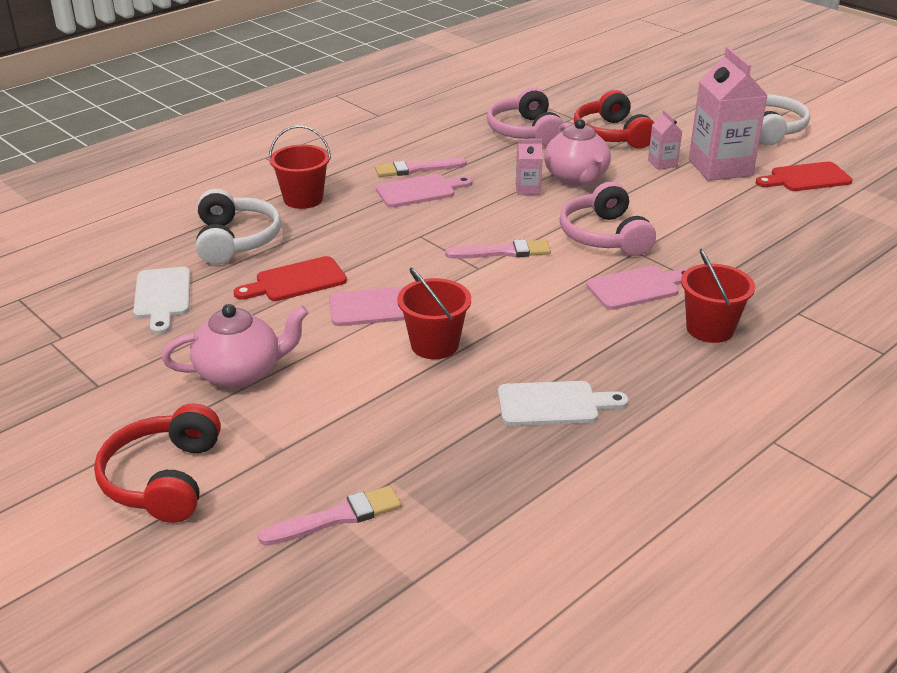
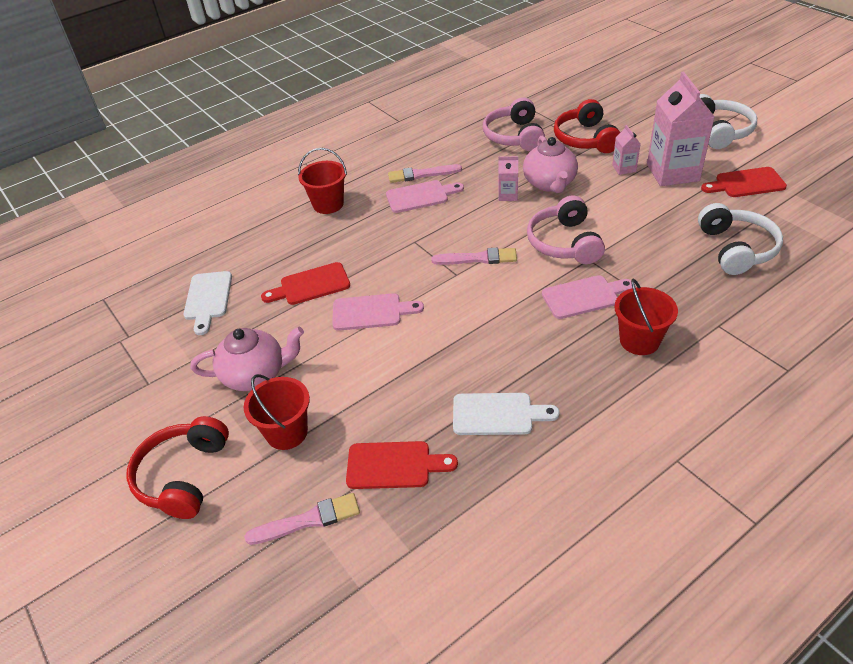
camera: 10 degrees right, 10 degrees up
white headphones [196,189,281,265] -> white headphones moved to [698,203,783,275]
red bucket [397,268,471,359] -> red bucket moved to [244,374,310,450]
none -> red cutting board [346,441,458,489]

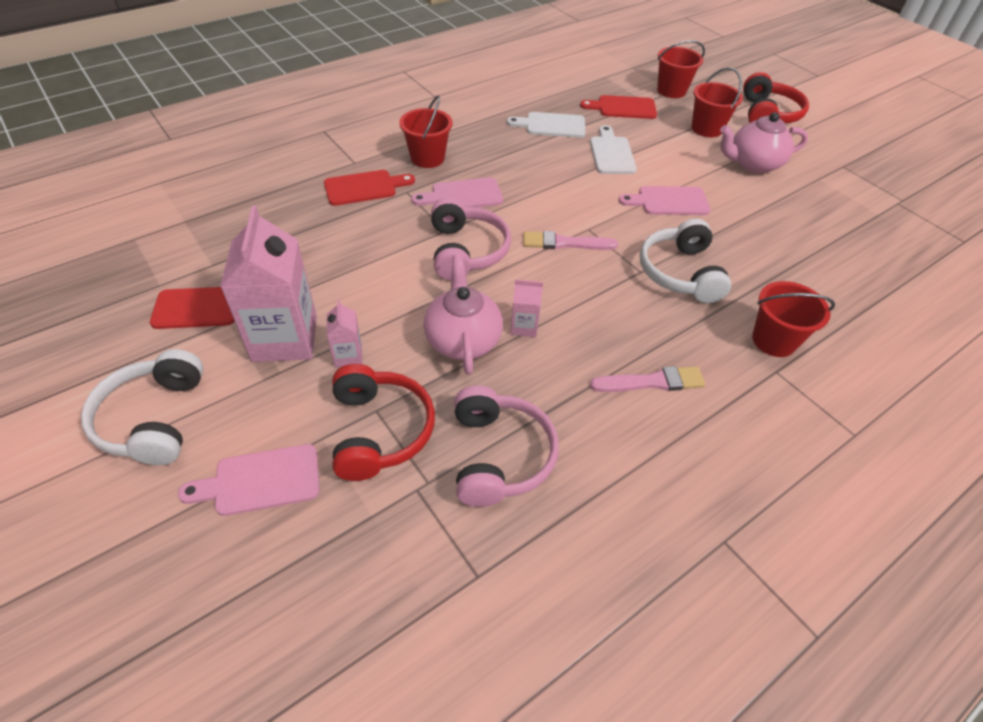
camera: 175 degrees right, 5 degrees up
white cutting board [184,271,232,335] -> white cutting board moved to [590,125,637,174]
pink brush [244,493,360,545] -> red bucket [657,40,705,98]
red cutting board [261,262,350,305] -> red cutting board moved to [324,170,415,206]
pink cutting board [386,180,464,213] -> pink cutting board moved to [178,444,320,516]
white headphones [698,203,783,275] -> white headphones moved to [640,219,731,303]

